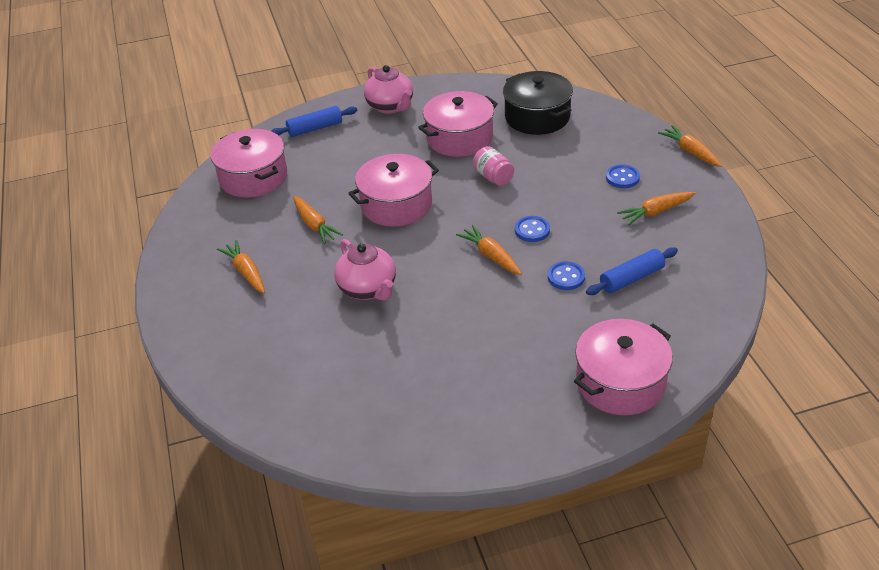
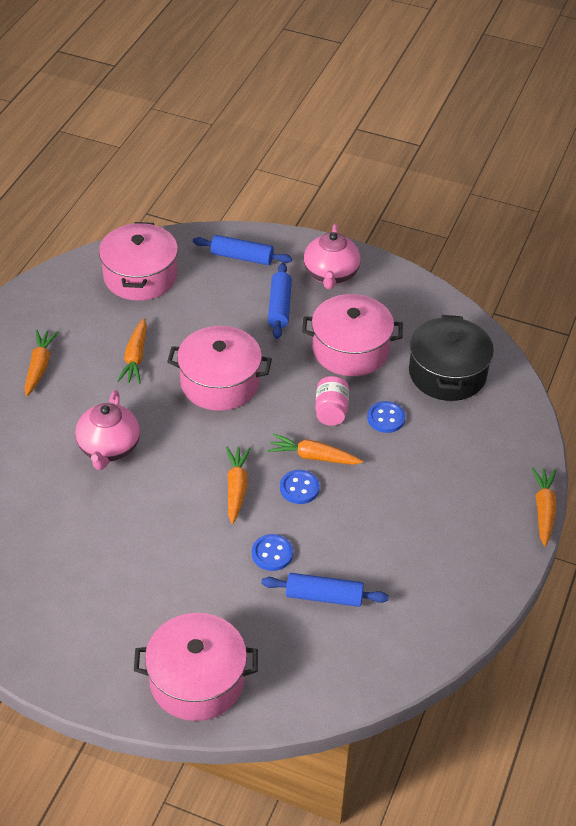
camera: 35 degrees right, 5 degrees up
blue button [606,165,640,188] -> blue button moved to [367,401,405,433]
orange carrot [617,192,695,225] -> orange carrot moved to [267,433,363,465]
none -> blue rolling pin [268,263,292,339]

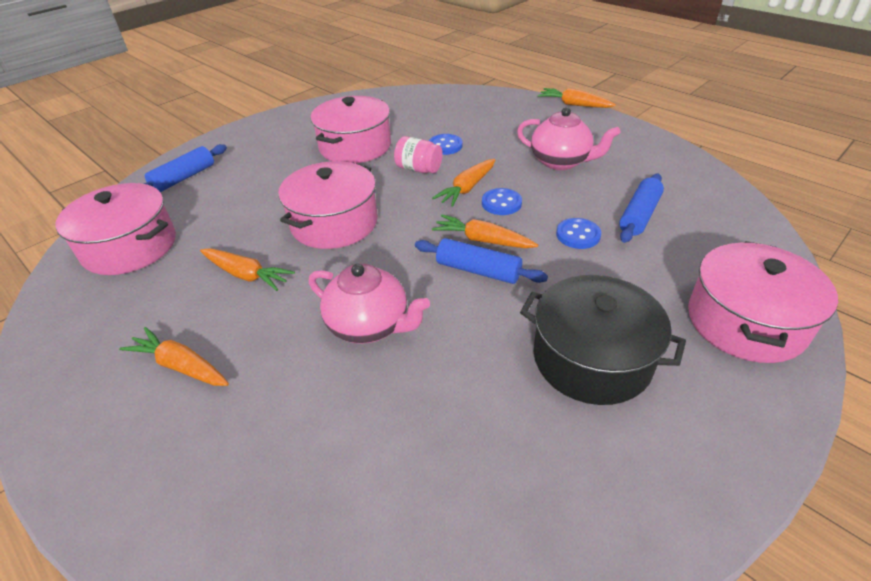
camera: 65 degrees left, 5 degrees down
blue rolling pin [268,263,292,339] -> blue rolling pin moved to [415,238,548,284]
pink teapot [304,224,361,289] -> pink teapot moved to [517,107,621,170]
black pot [409,315,494,401] -> black pot moved to [520,275,686,405]

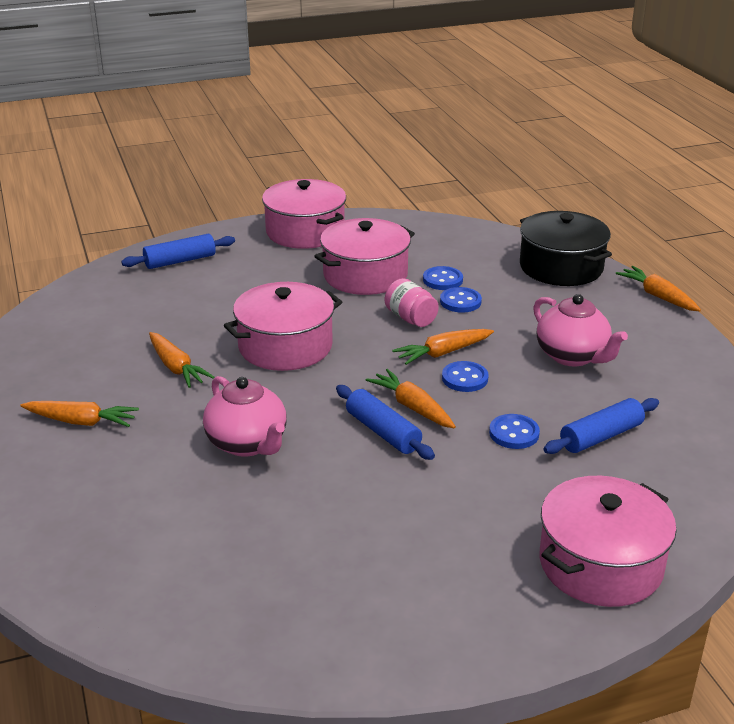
camera: 25 degrees right, 10 degrees down
pink pot [55,183,176,275] -> pink pot moved to [262,179,346,249]
orange carrot [119,327,229,386] -> orange carrot turned 135 degrees clockwise [20,401,139,427]
black pot [520,275,686,405] -> black pot moved to [520,211,612,286]
none -> blue button [423,266,463,290]

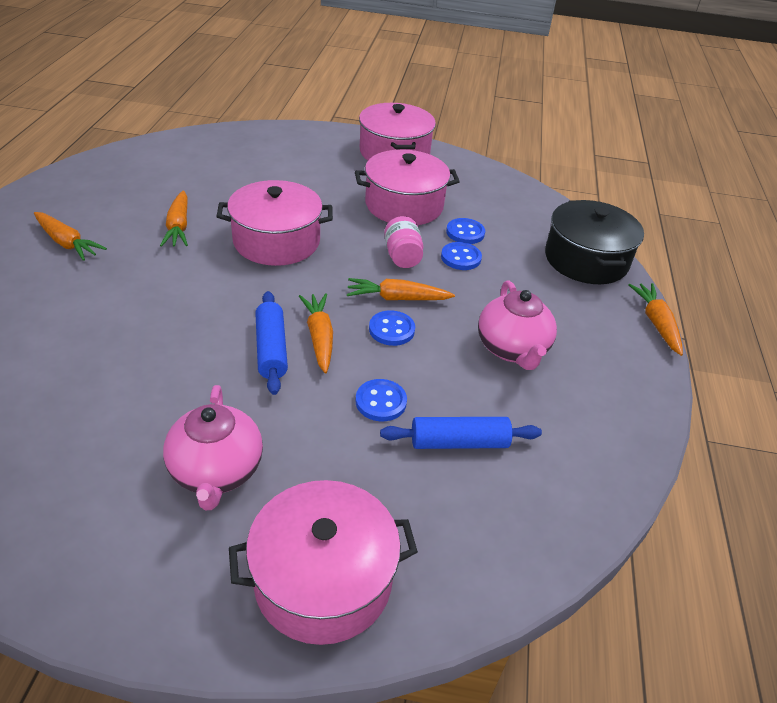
camera: 25 degrees right, 10 degrees up
blue rolling pin [121,234,235,269] -> none
pink teapot [203,376,287,457] -> pink teapot moved to [163,385,263,510]

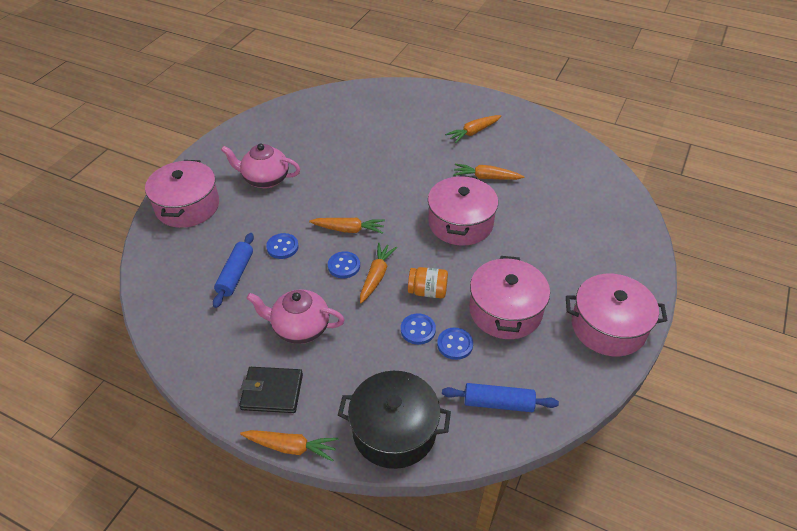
camera: 110 degrees right, 5 degrees up
blue rolling pin [255,291,288,395] -> blue rolling pin moved to [442,383,559,412]
pink jar [384,216,423,268] -> orange jar [408,267,448,298]
none -> black wallet [239,367,303,413]

